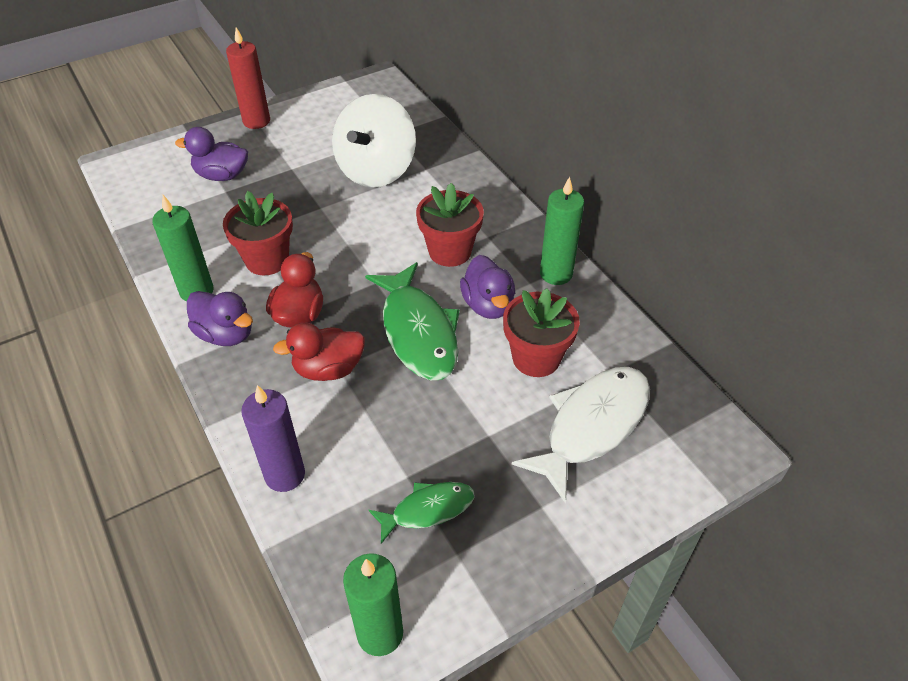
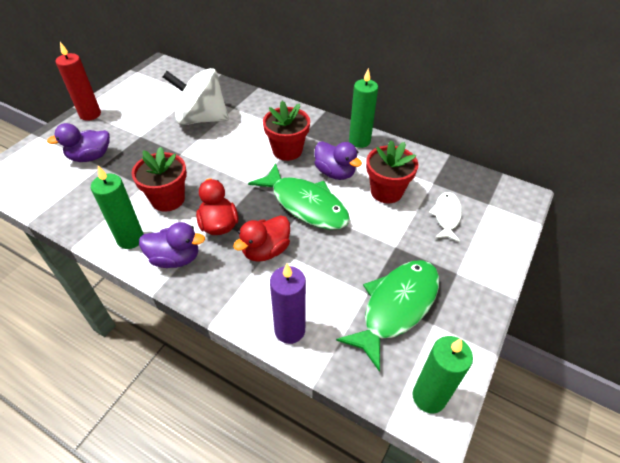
camera: 30 degrees left, 0 degrees up
white spinning top [332,94,416,187] -> white spinning top turned 105 degrees clockwise [163,68,229,125]
green fish [369,482,475,544] -> green fish [336,260,439,372], size x1.78
white fish [512,367,650,504] -> white fish [429,192,462,242], size x0.56

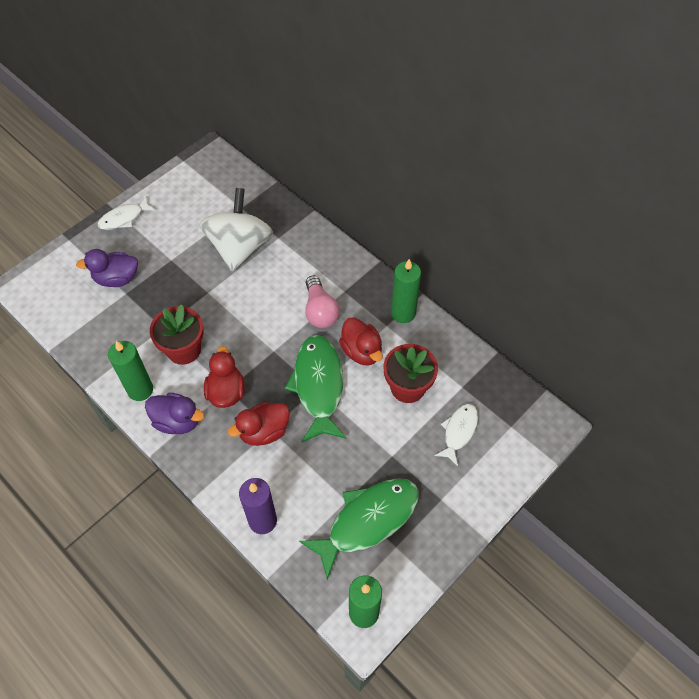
camera: 15 degrees right, 10 degrees up
red candle [56,42,101,121] -> white fish [97,196,156,230]
white spinning top [163,68,229,125] -> white spinning top turned 75 degrees clockwise [200,188,273,272]
green fish [248,163,350,230] -> green fish turned 150 degrees counterclockwise [284,335,346,442]
red flower pot [263,101,310,161] -> pink light bulb [306,275,340,328]
purple duck [315,141,362,180] -> red duck [339,317,383,366]

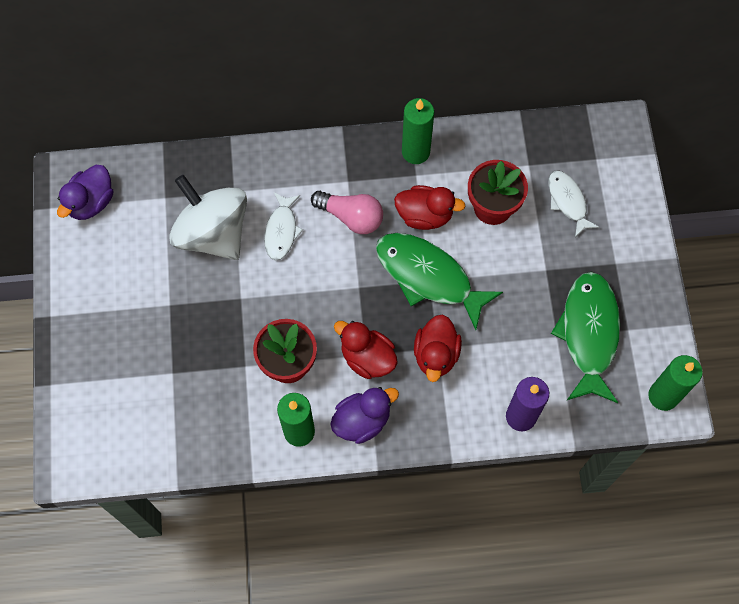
camera: 50 degrees left, 10 degrees up
purple duck [76,249,138,287] -> purple duck moved to [57,165,113,220]
white fish [97,196,156,230] -> white fish moved to [264,192,303,261]

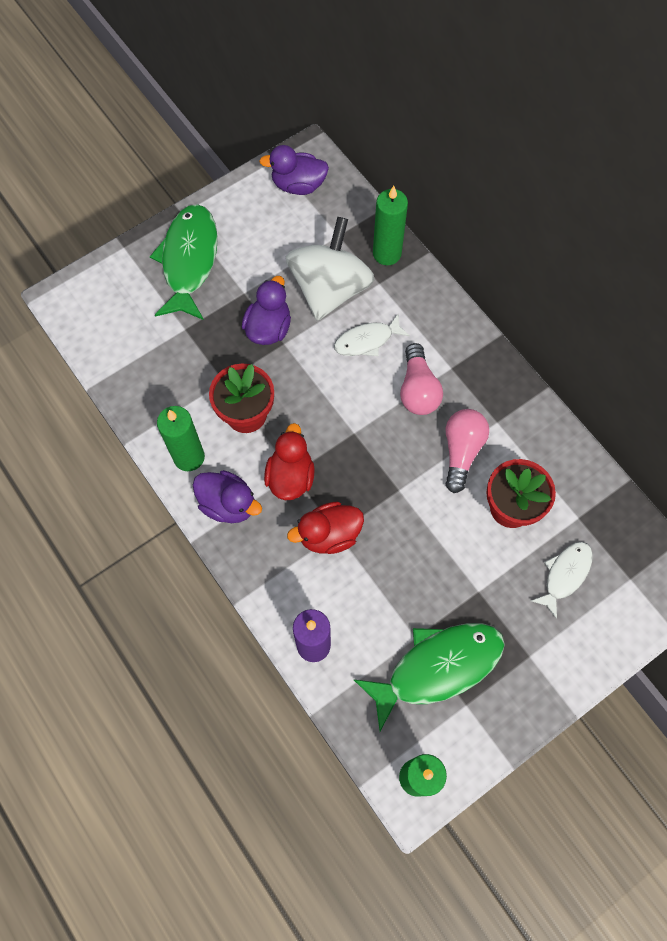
camera: 60 degrees right, 0 degrees up
green fish [376,233,503,330] -> green fish moved to [150,204,218,320]
red duck [394,185,465,230] -> pink light bulb [445,409,489,493]
green candle [402,98,434,164] -> green candle moved to [373,186,408,265]
none -> purple duck [242,276,291,345]

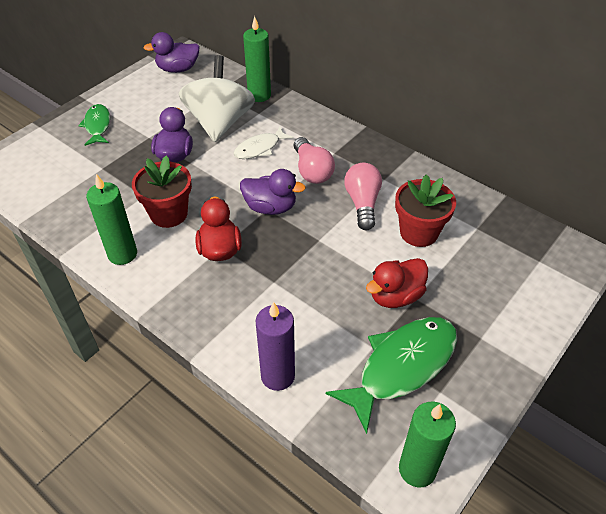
camera: 15 degrees left, 20 degrees down
green fish [150,204,218,320] -> green fish [78,104,110,146], size x0.56
purple duck [193,470,262,523] -> purple duck moved to [240,169,306,215]
red duck [287,502,364,554] -> red duck moved to [366,258,428,308]
white fish [531,542,593,619] -> none

